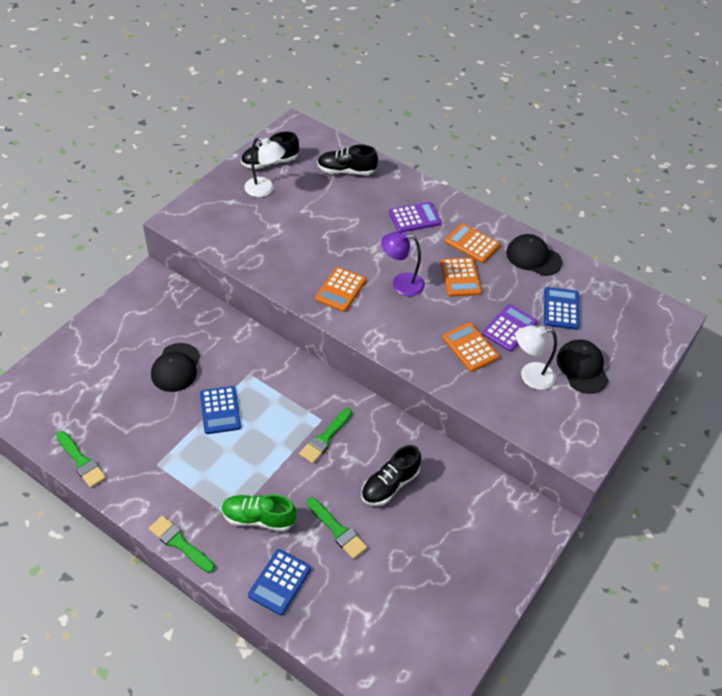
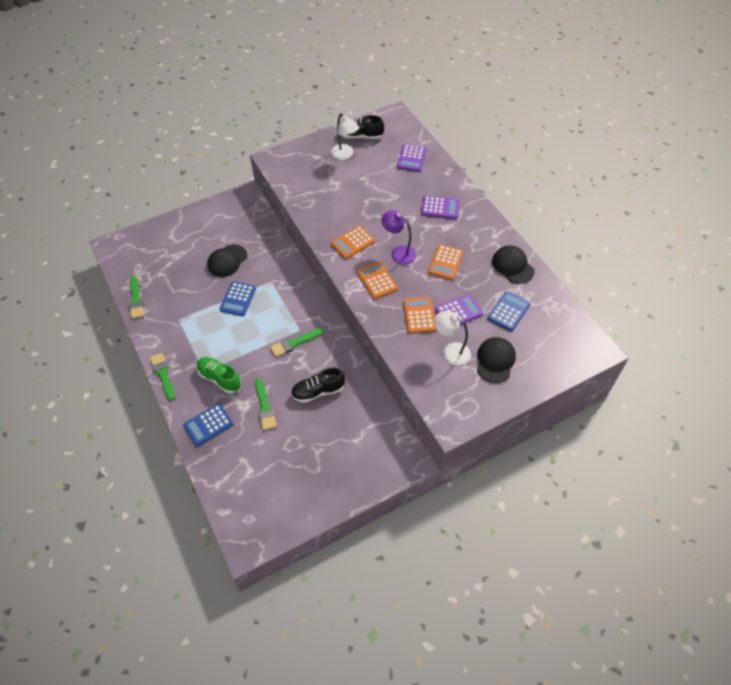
camera: 30 degrees right, 5 degrees up
black shoe [317,145,378,175] -> purple calculator [397,144,427,172]
orange calculator [445,223,500,263] -> orange calculator moved to [357,262,398,299]

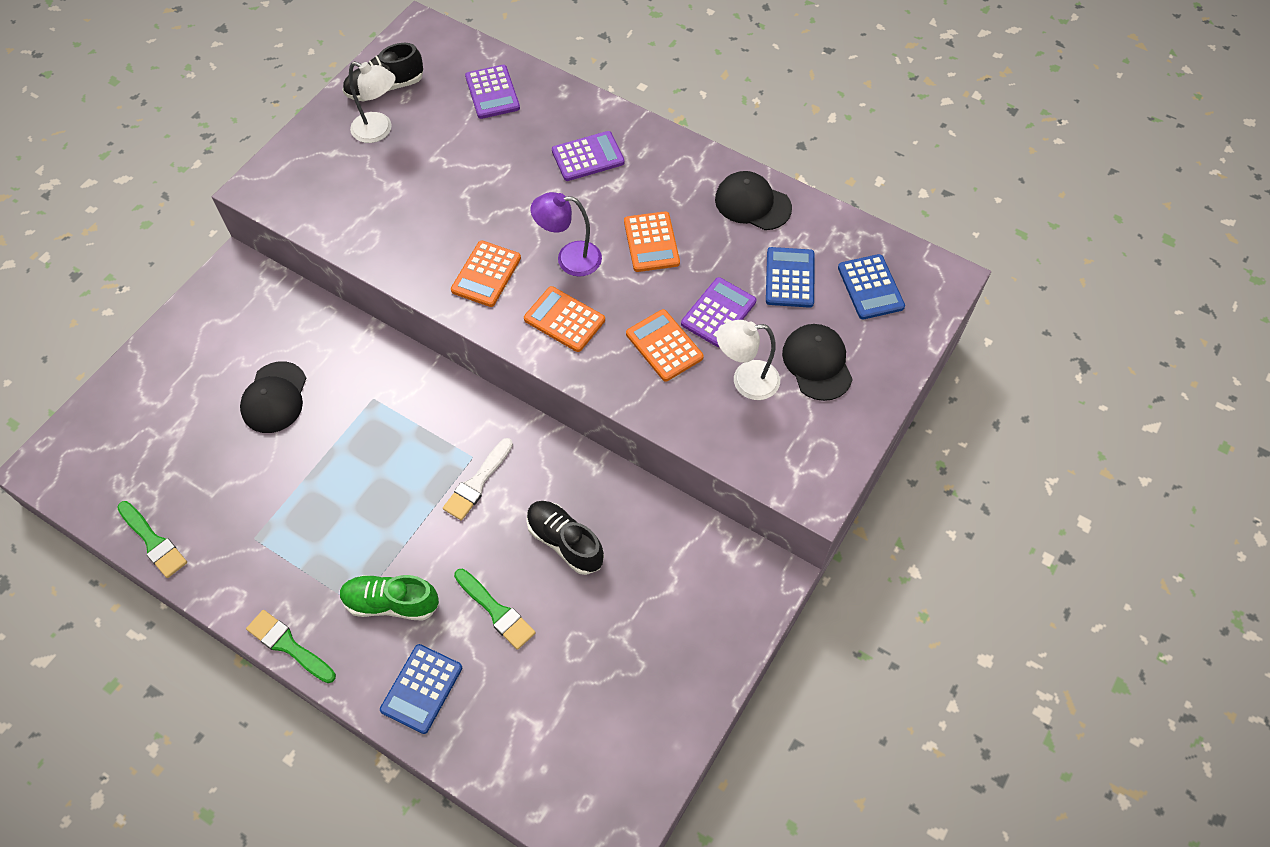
camera: 30 degrees left, 5 degrees up
blue calculator [220,281,256,316] -> blue calculator moved to [838,254,905,320]
green brush [270,328,323,357] -> white brush [443,438,513,521]
black shoe [291,368,345,403] -> black shoe turned 90 degrees clockwise [526,501,604,575]

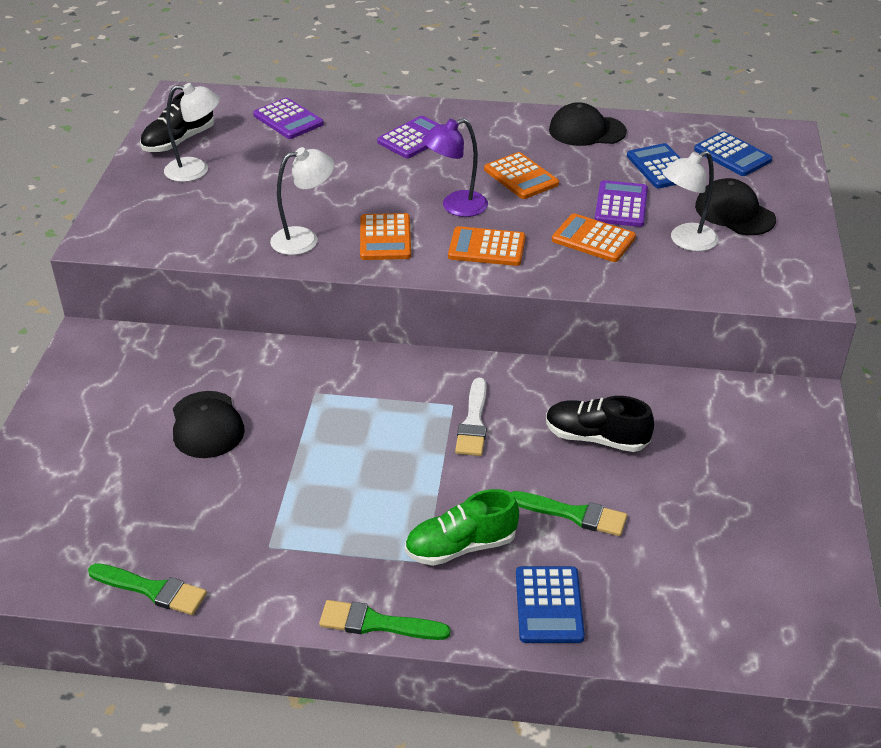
camera: 25 degrees left, 20 degrees down
none -> white lamp [270,147,335,255]

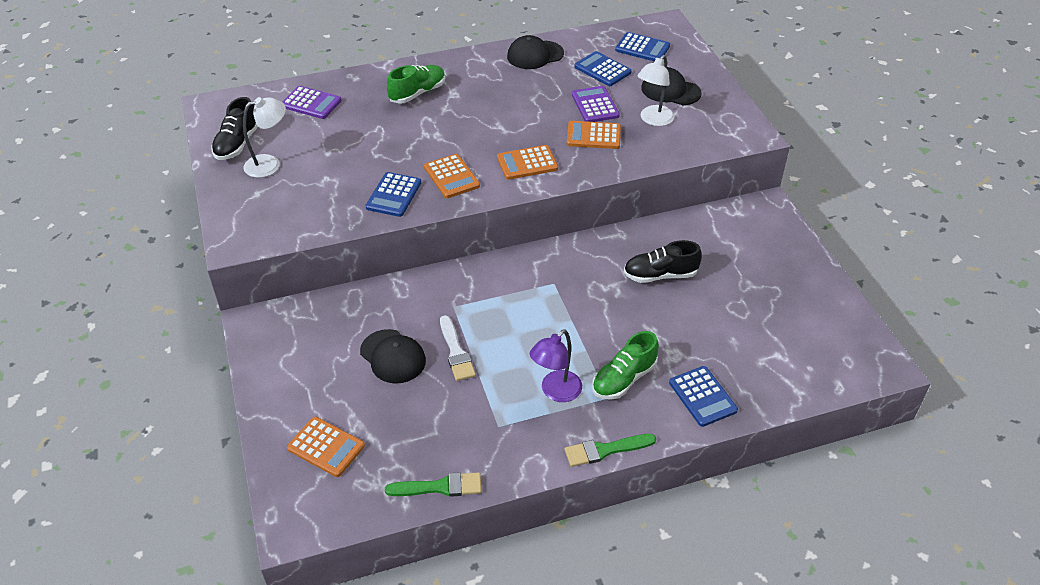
camera: 25 degrees left, 5 degrees up
white lamp [270,147,335,255] -> blue calculator [365,172,421,217]
purple calculator [377,116,439,158] -> green shoe [387,65,445,104]
purple lamp [422,118,488,217] -> purple lamp moved to [530,329,582,402]
white brush [455,378,487,456] -> white brush moved to [440,315,476,381]
orange calculator [484,152,559,199] -> orange calculator moved to [287,417,365,477]
green brush [511,491,627,536] -> none

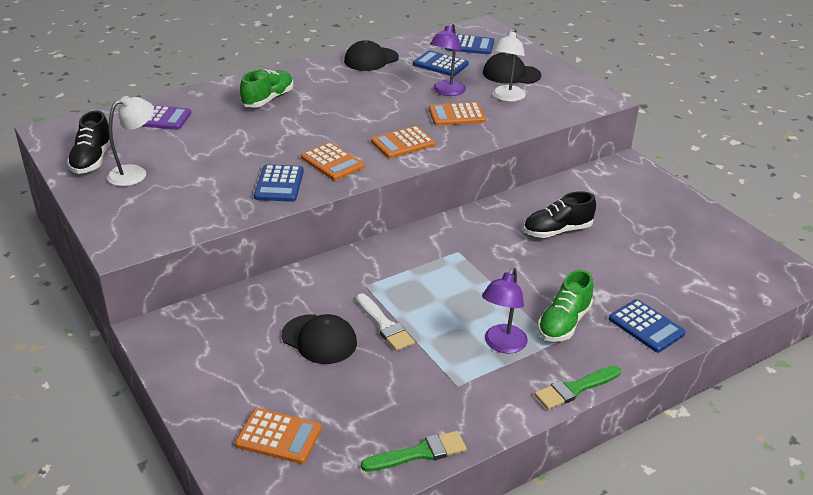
camera: 15 degrees left, 10 degrees down
purple calculator [572,86,620,122] -> purple lamp [430,23,466,96]

